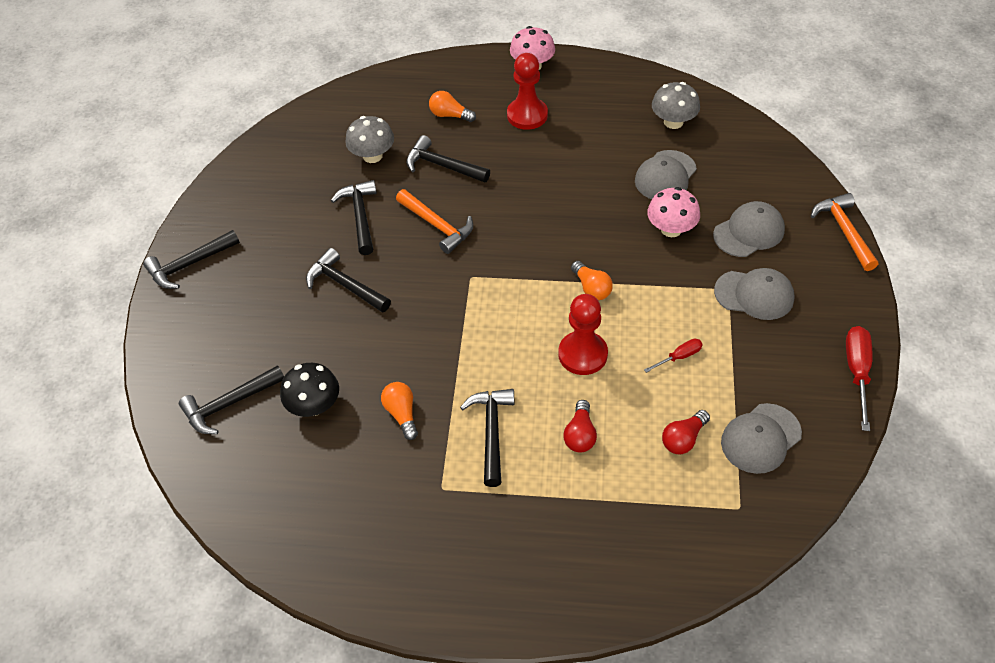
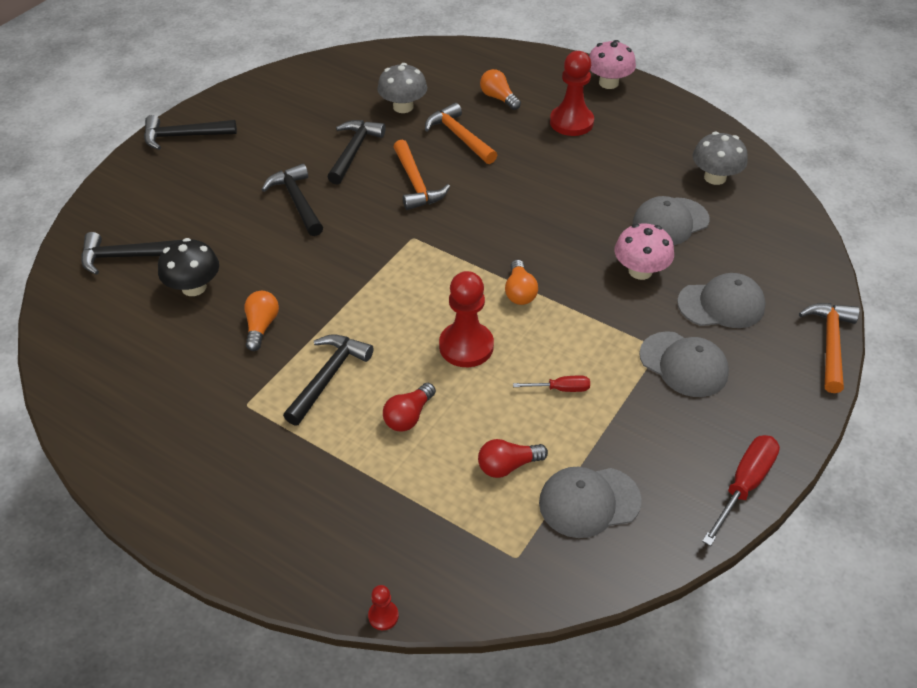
camera: 25 degrees right, 5 degrees down
black hammer [406,135,490,183] -> orange hammer [425,103,497,164]
none -> red pawn [368,585,399,630]

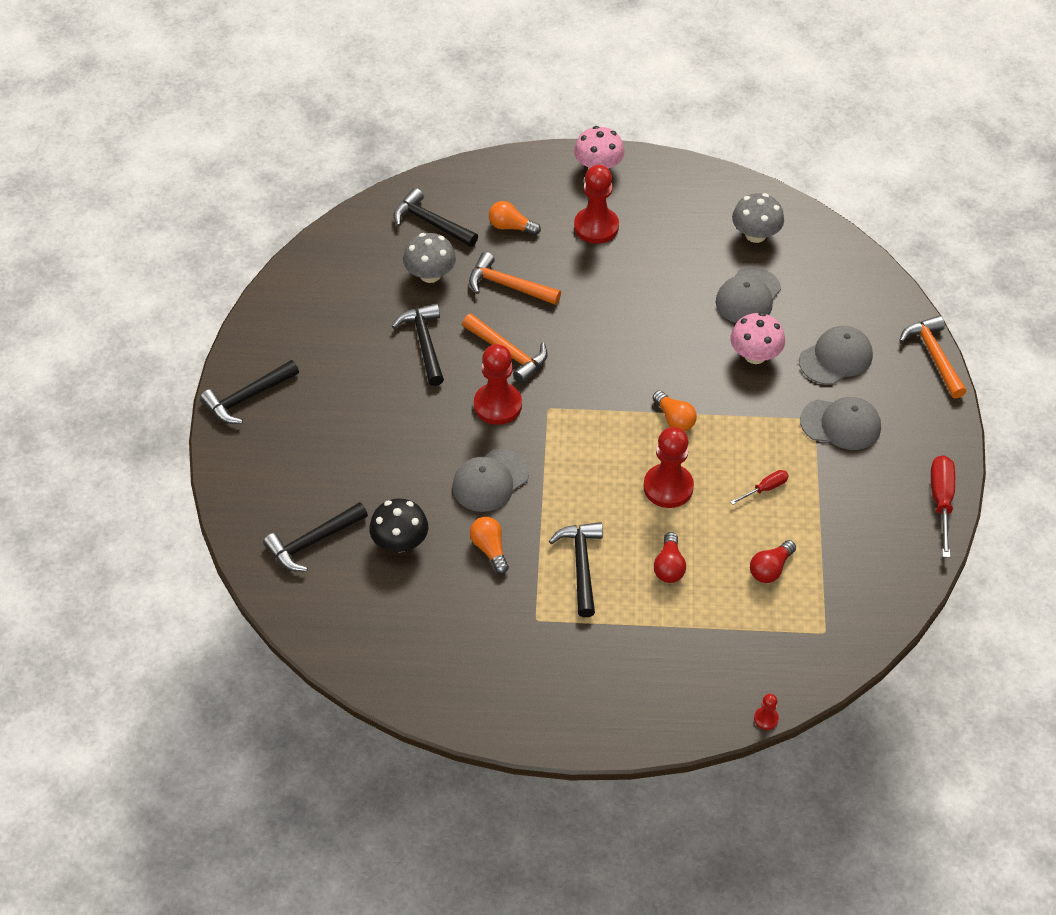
camera: 30 degrees left, 5 degrees up
black hammer [261,164,323,236] -> black hammer moved to [393,188,478,247]
grey cap [539,467,642,538] -> grey cap moved to [452,449,529,512]
none -> red pawn [474,344,522,425]

